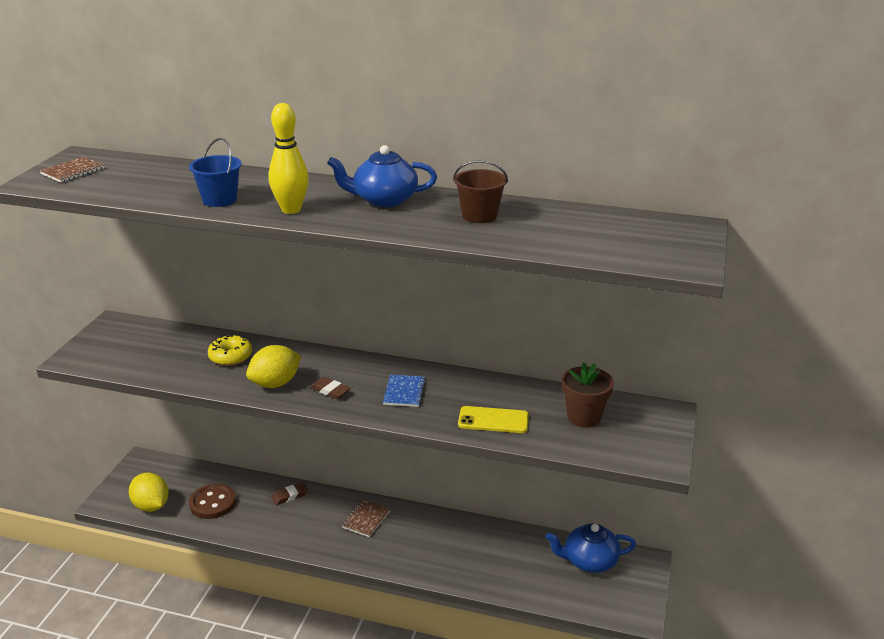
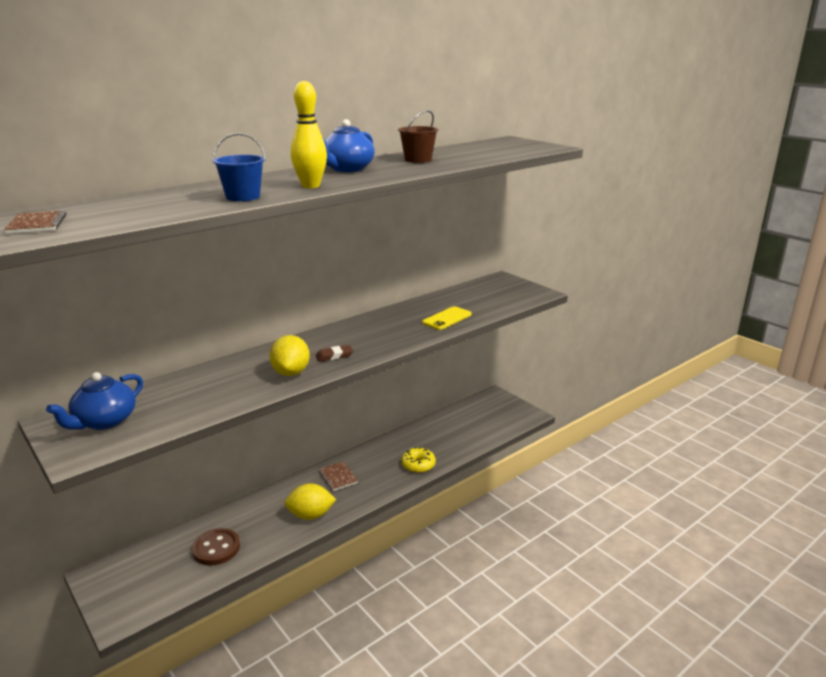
camera: 55 degrees left, 5 degrees down
yellow lemon [129,473,169,512] -> yellow lemon moved to [285,484,336,520]
yellow donut [208,335,252,366] -> yellow donut moved to [402,447,436,473]
brown eraser [271,482,308,505] -> none
blue notebook [383,374,426,407] -> none
blue teapot [546,523,636,573] -> blue teapot moved to [46,372,143,430]
brown flower pot [562,362,614,427] -> none

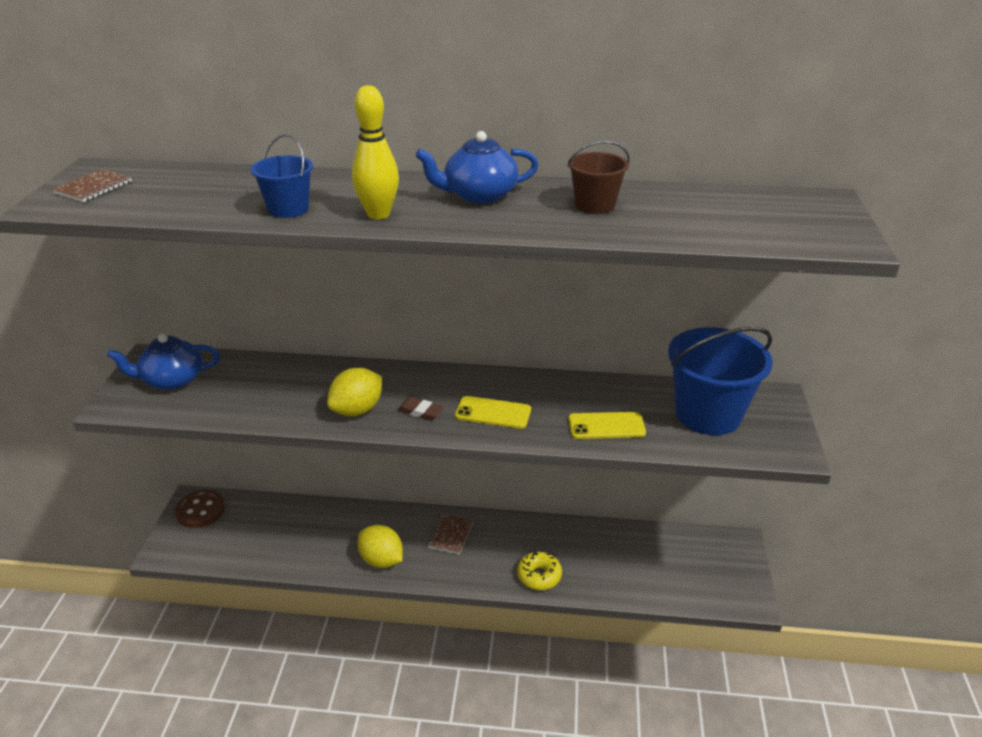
camera: 45 degrees right, 10 degrees up
brown button [192,528,240,566] -> brown button moved to [175,490,225,528]
none -> yellow phone [455,396,531,429]
none -> blue bucket [668,327,773,435]

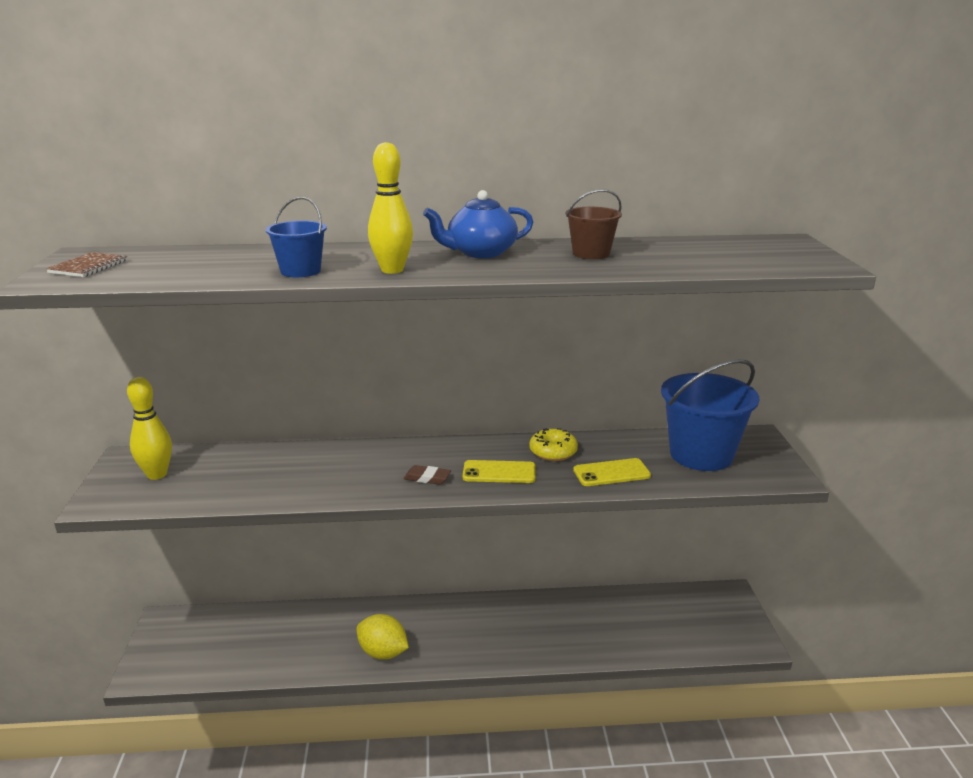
camera: 10 degrees left, 10 degrees down
blue teapot [107,334,220,390] -> yellow bowling pin [127,377,172,480]
brown button [175,490,225,528] -> none
yellow lemon [327,368,382,416] -> none
brown notebook [428,514,473,555] -> none
yellow donut [517,552,562,590] -> yellow donut moved to [529,428,578,461]

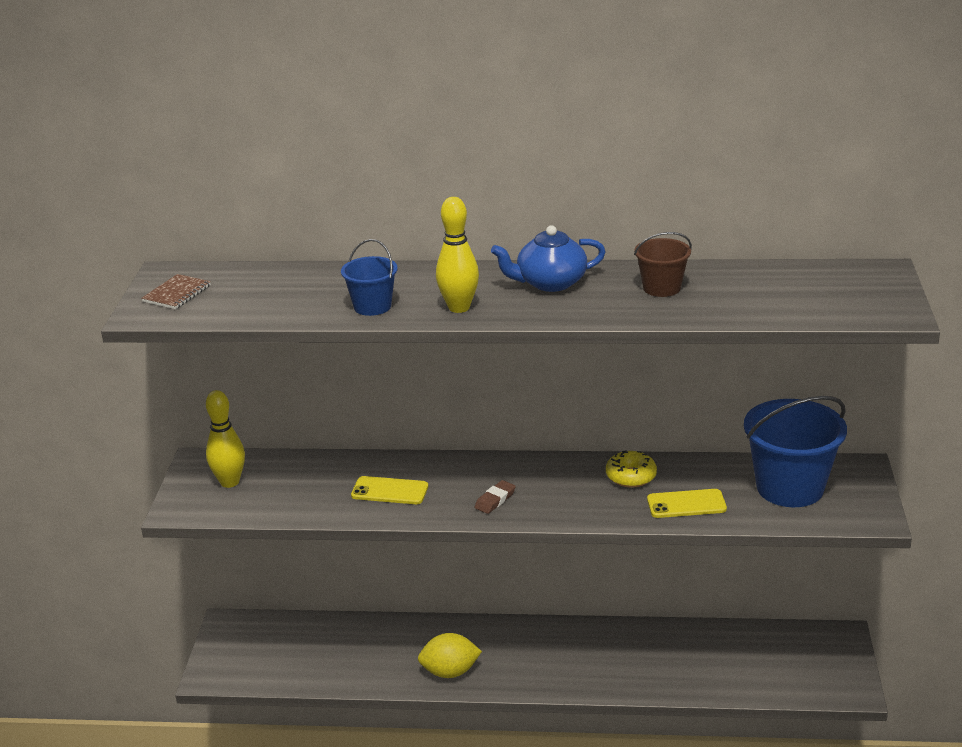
camera: 10 degrees right, 5 degrees up
yellow lemon [357,614,409,659] -> yellow lemon turned 45 degrees counterclockwise [418,633,482,678]
brown eraser [403,465,451,485] -> brown eraser turned 75 degrees counterclockwise [474,480,516,514]
yellow phone [463,460,536,483] -> yellow phone moved to [351,476,428,504]

